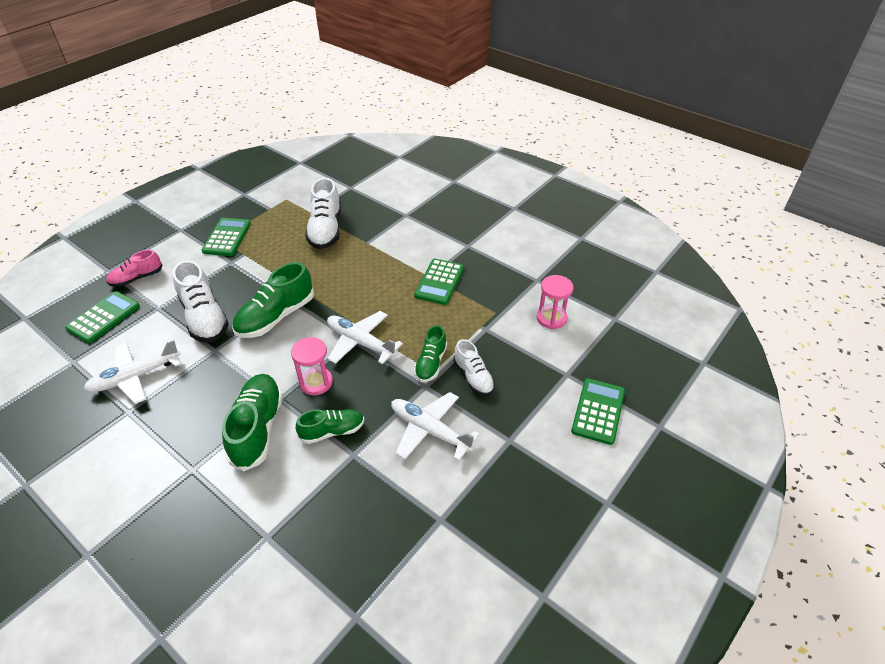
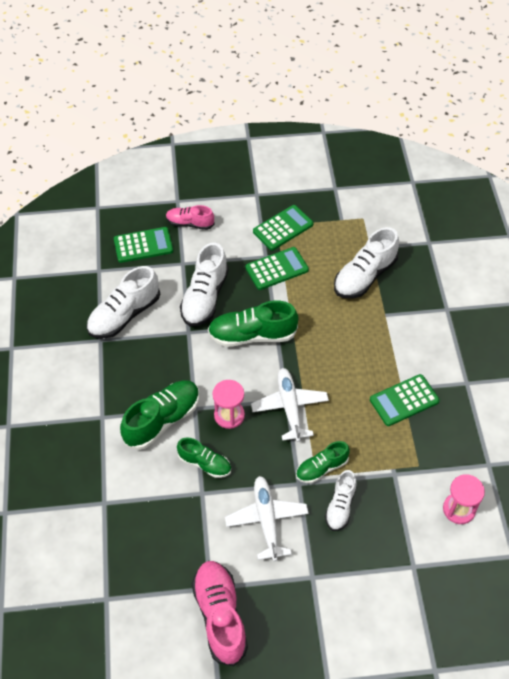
camera: 45 degrees right, 10 degrees up
white plane [84,339,181,404] -> white shoe [86,266,160,339]
green calculator [571,378,625,445] -> green calculator moved to [245,247,309,290]
none -> pink shoe [192,561,248,666]

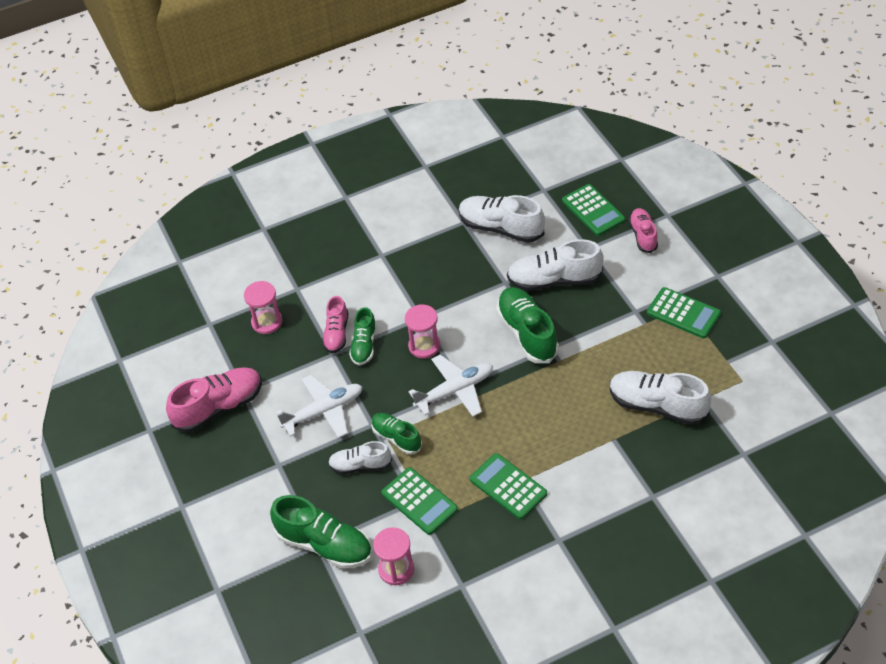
camera: 75 degrees right, 5 degrees down
green shoe [120,380,200,450] -> green shoe moved to [270,495,372,569]
green calculator [245,247,309,290] -> green calculator moved to [381,467,458,535]
none -> pink hourglass [244,281,283,334]
none -> pink shoe [322,296,348,353]

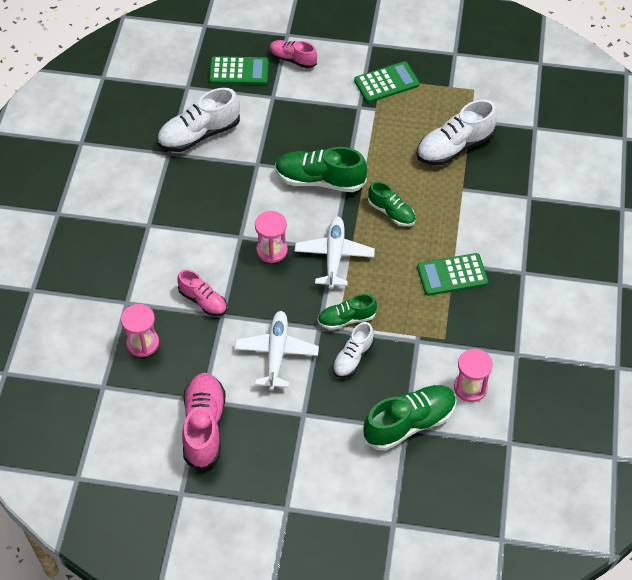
camera: 60 degrees left, 5 degrees up
green shoe [349,307,377,366] -> green shoe moved to [368,181,416,226]
green calculator [381,467,458,535] -> none
white shoe [507,239,604,291] -> none

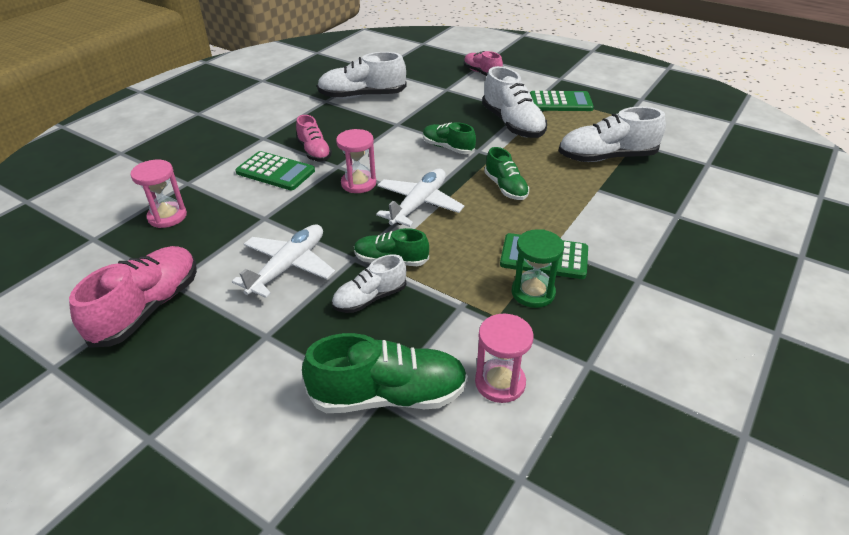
camera: 25 degrees right, 15 degrees down
pink shoe [177,270,227,316] -> pink shoe moved to [296,115,332,162]
green calculator [209,56,269,85] -> green calculator moved to [235,151,315,190]
green shoe [275,147,367,192] -> green shoe [423,122,476,154], size x0.61
none -> white shoe [482,66,547,138]
none -> green hourglass [512,229,564,308]

